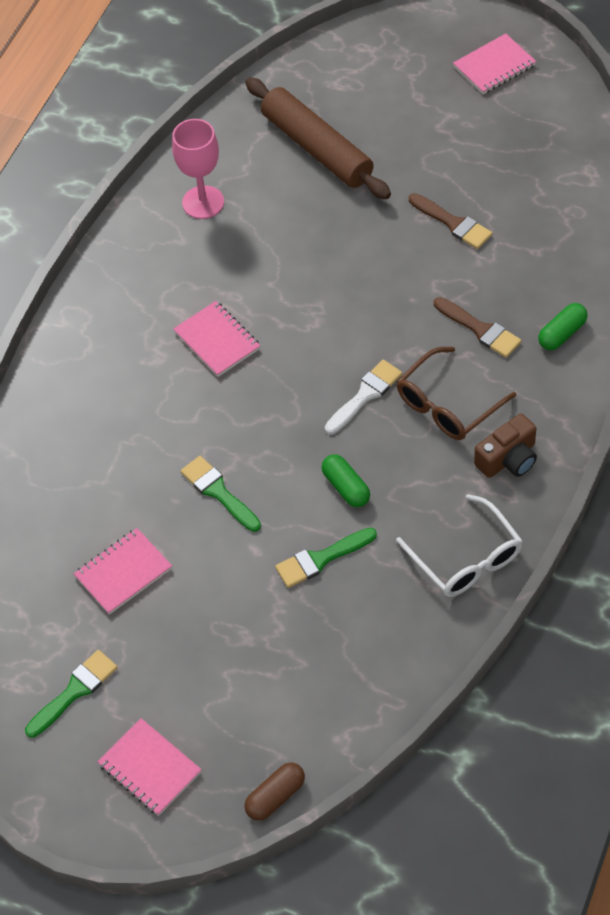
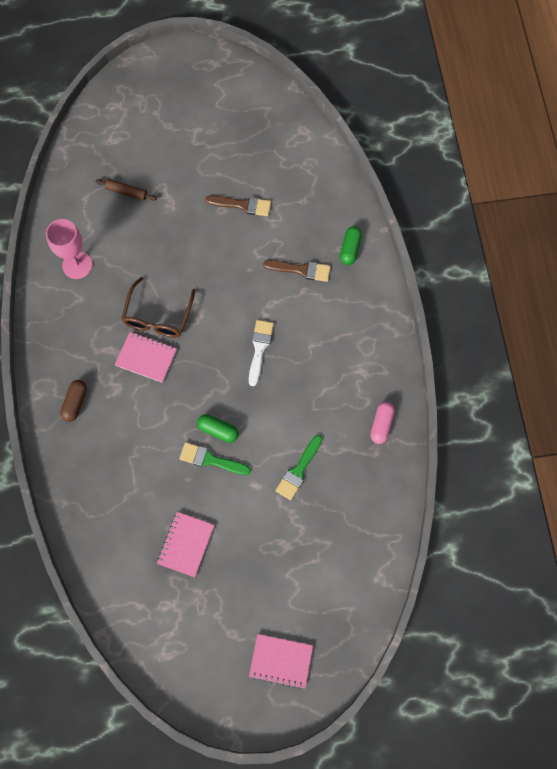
camera: 35 degrees left, 15 degrees up
green brush [25,650,118,738] -> none
brown capsule [244,762,305,821] -> brown capsule moved to [60,380,87,422]
brown rolling pin [245,77,391,199] -> brown rolling pin [95,179,157,201], size x0.44
green capsule [321,454,370,507] -> green capsule moved to [197,414,239,443]
white glasses [396,494,523,597] -> pink capsule [370,402,395,444]
brown glasses [397,347,516,440] -> brown glasses moved to [121,277,195,338]
pink notebook [453,33,536,94] -> none
brown camera [474,414,537,478] -> none

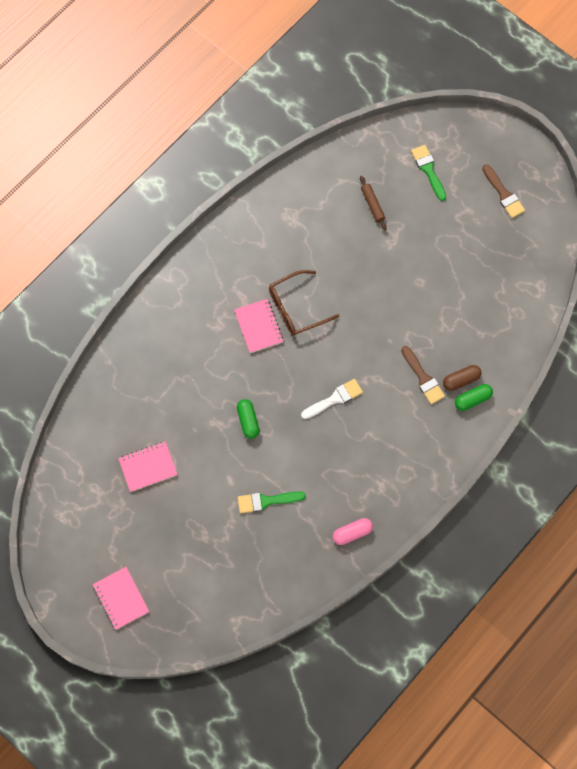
camera: 50 degrees right, 0 degrees up
pink goblet [46,219,92,279] -> none
brown capsule [60,380,87,422] -> brown capsule moved to [443,365,481,391]
green brush [179,442,251,475] -> green brush moved to [411,145,446,201]
brown brush [205,196,271,216] -> brown brush moved to [482,164,525,218]

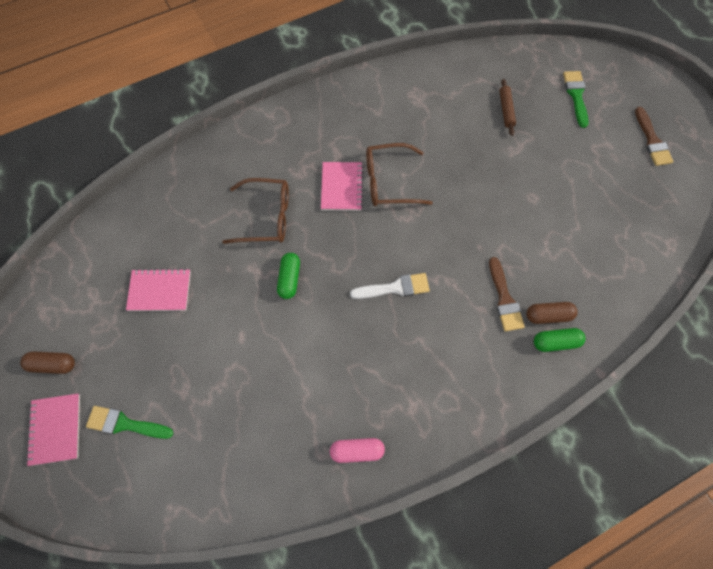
camera: 20 degrees right, 5 degrees down
green brush [238,492,306,513] -> green brush moved to [86,406,173,439]
none -> brown capsule [20,351,75,374]
none -> brown glasses [222,178,289,244]

